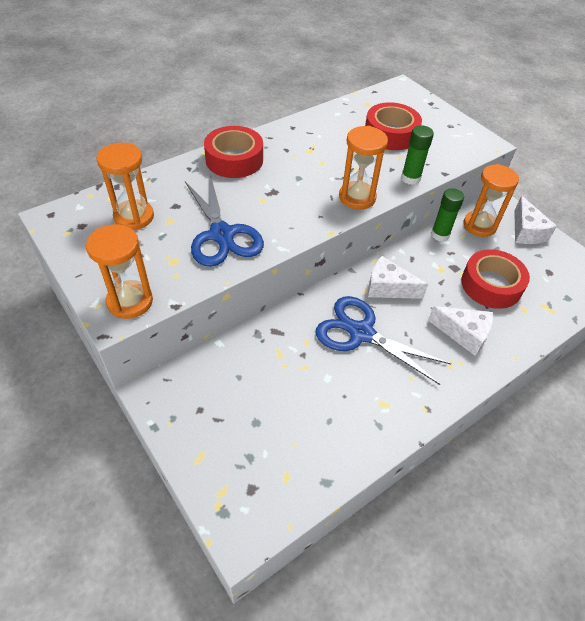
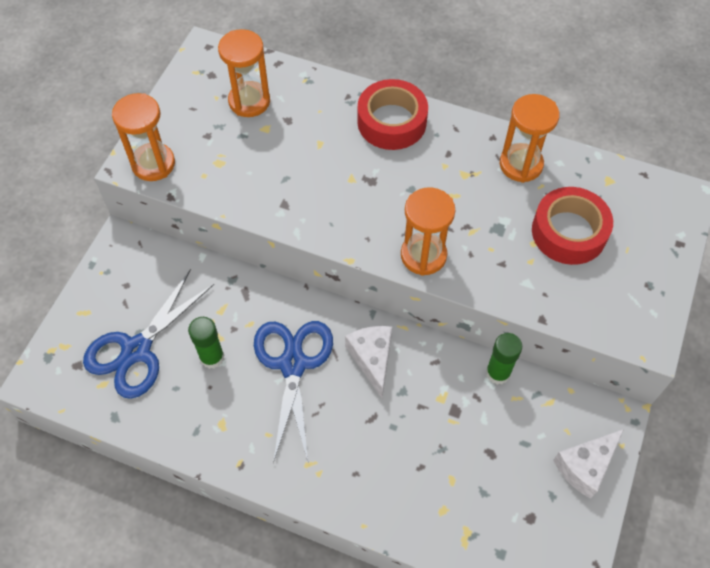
camera: 60 degrees right, 10 degrees up
blue scissors [185,174,264,267] -> blue scissors moved to [83,269,214,399]
green glue stick [401,125,434,185] -> green glue stick moved to [188,317,224,369]
white cheese [428,306,493,356] -> none
red tape [461,249,530,309] -> none
orange hourglass [464,164,519,237] -> orange hourglass moved to [500,94,560,183]

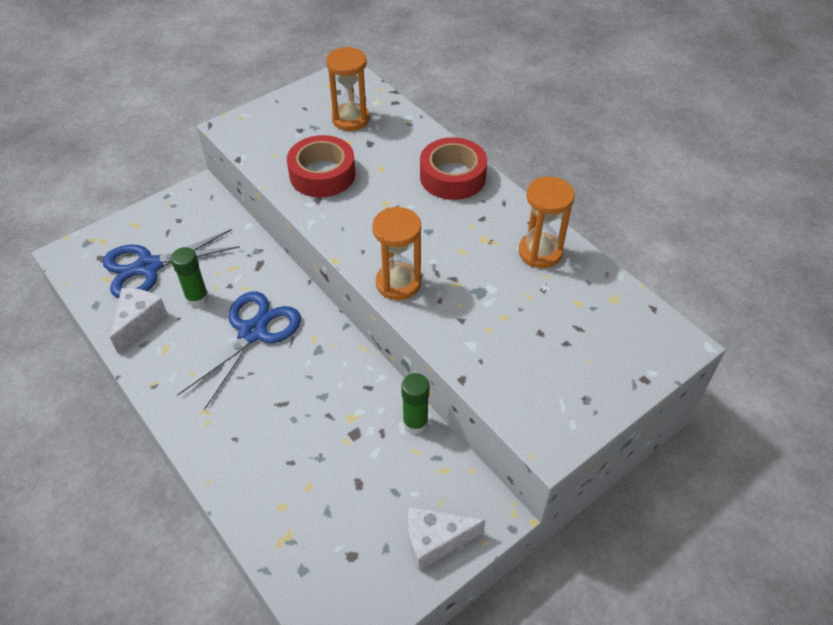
camera: 30 degrees right, 10 degrees down
orange hourglass [112,93,175,181] -> none
white cheese [345,326,392,398] -> white cheese moved to [110,288,167,353]
red tape [532,187,613,265] -> red tape moved to [287,135,355,197]

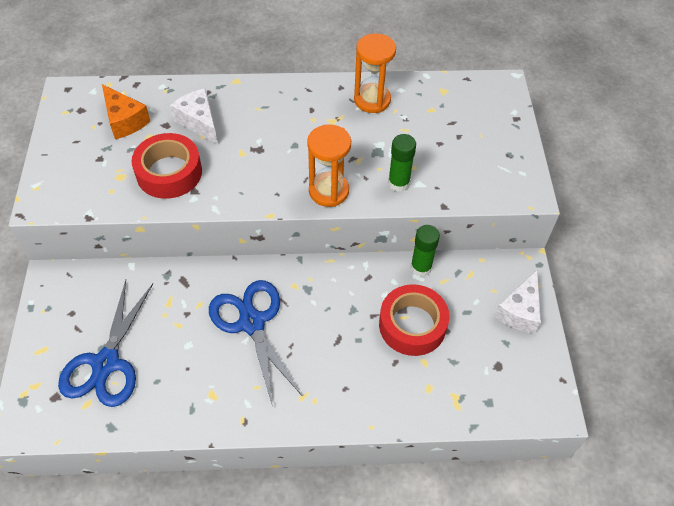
camera: 55 degrees left, 5 degrees up
white cheese [110,288,167,353] -> white cheese moved to [170,89,218,144]
green glue stick [171,247,209,307] -> green glue stick moved to [388,134,416,192]
orange hourglass [326,46,370,131] -> orange cheese [102,84,150,139]
red tape [420,137,487,200] -> red tape moved to [379,284,449,356]

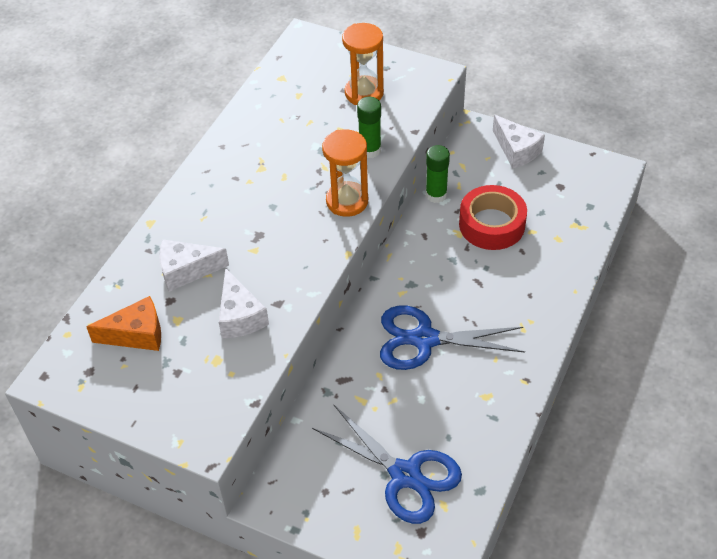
camera: 60 degrees left, 5 degrees down
red tape [131,133,202,199] -> white cheese [219,268,269,338]
orange hourglass [354,33,396,113] -> orange hourglass moved to [342,23,384,105]

